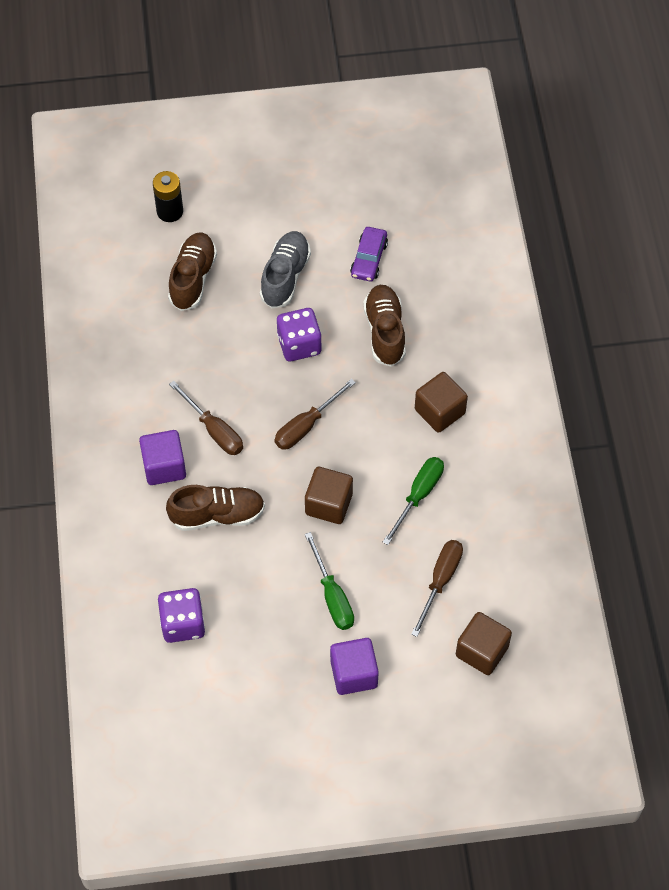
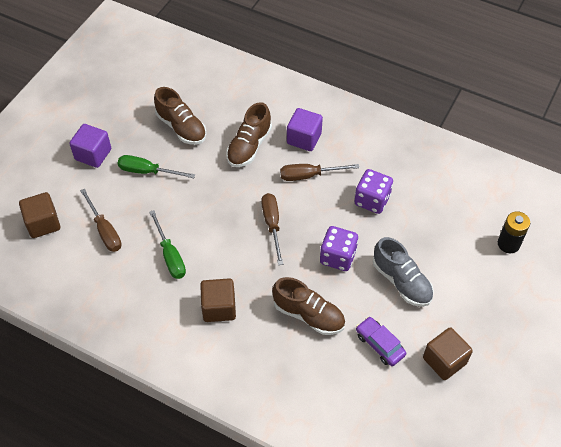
camera: 125 degrees right, 5 degrees down
purple dice [158,588,205,643] -> purple dice moved to [354,169,393,214]
brown shoe [168,233,217,311] -> brown shoe moved to [154,87,207,145]
brown cube [305,467,353,524] -> brown cube moved to [423,327,473,380]

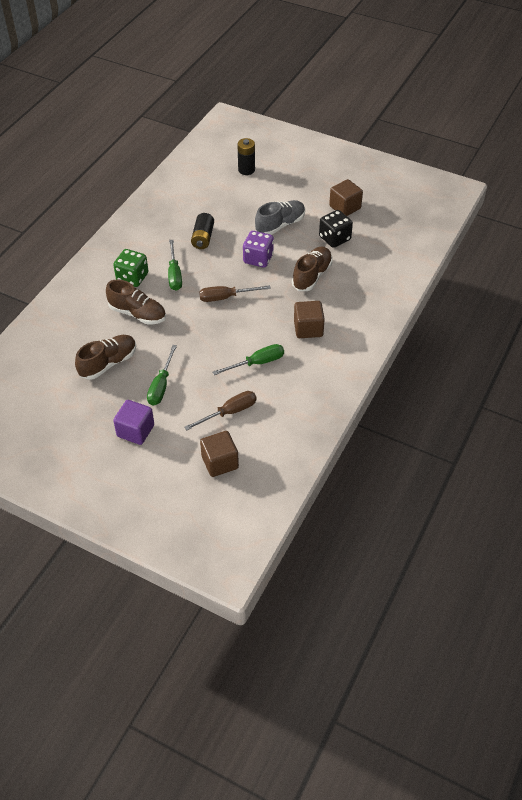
camera: 90 degrees left, 5 degrees down
brown screwdriver [280,164,359,181] -> green screwdriver [168,240,182,291]
purple cube [287,108,323,151] -> green dice [113,249,148,287]
purple dice [354,169,393,214] -> black battery [191,213,214,249]
purple car [356,317,406,366] -> black dice [319,210,353,248]

